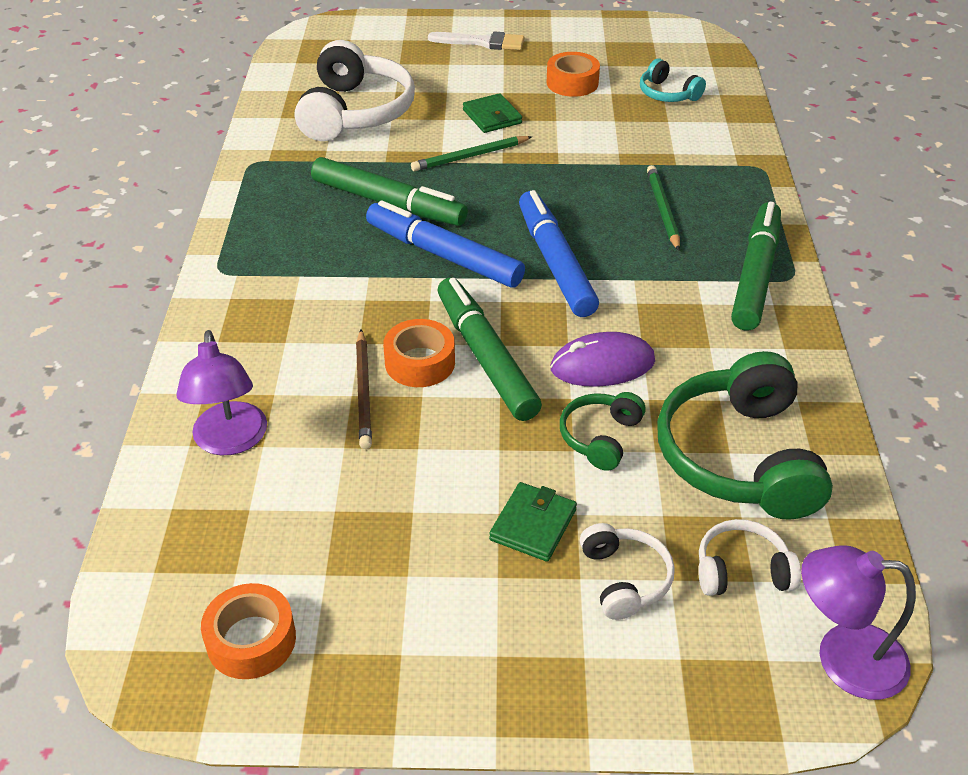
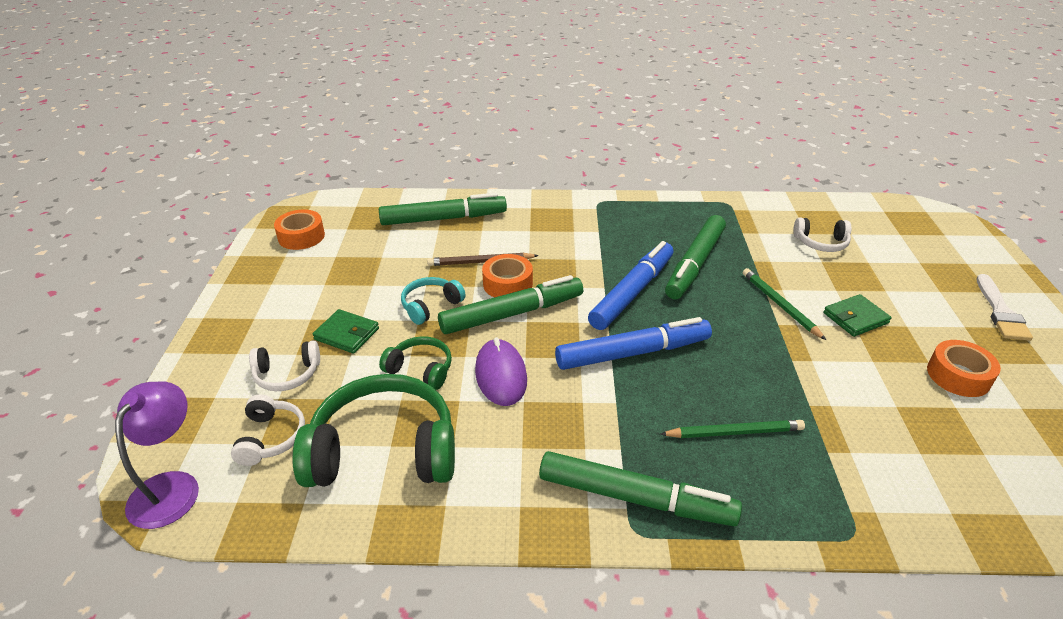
camera: 90 degrees right, 5 degrees down
purple lamp [176,330,267,455] -> green marker [379,193,507,225]
white headphones [295,40,415,141] -> white headphones [793,217,851,252], size x0.50
turquoise headphones [640,59,706,102] -> turquoise headphones moved to [401,277,466,325]

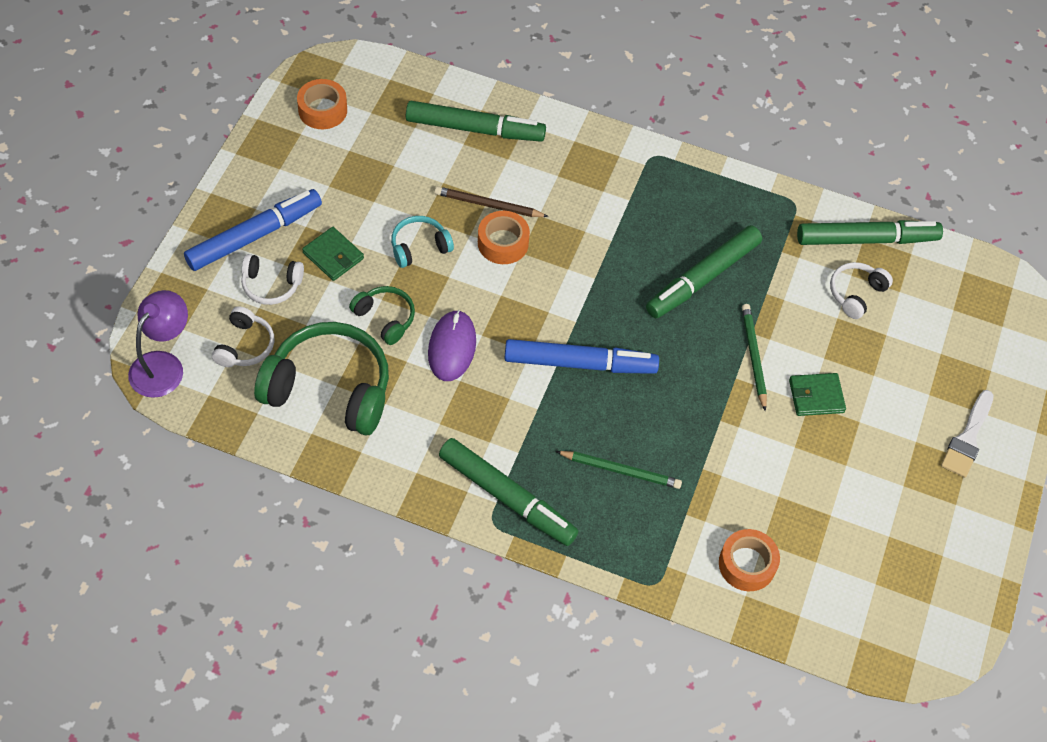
camera: 15 degrees right, 20 degrees up
green marker [438,275,583,334] -> green marker moved to [797,220,943,245]
blue marker [588,241,673,330] -> blue marker moved to [184,189,322,271]
white headphones [793,217,851,252] -> white headphones turned 105 degrees clockwise [830,262,893,319]
orange tape [927,340,1001,397] -> orange tape moved to [719,529,780,591]

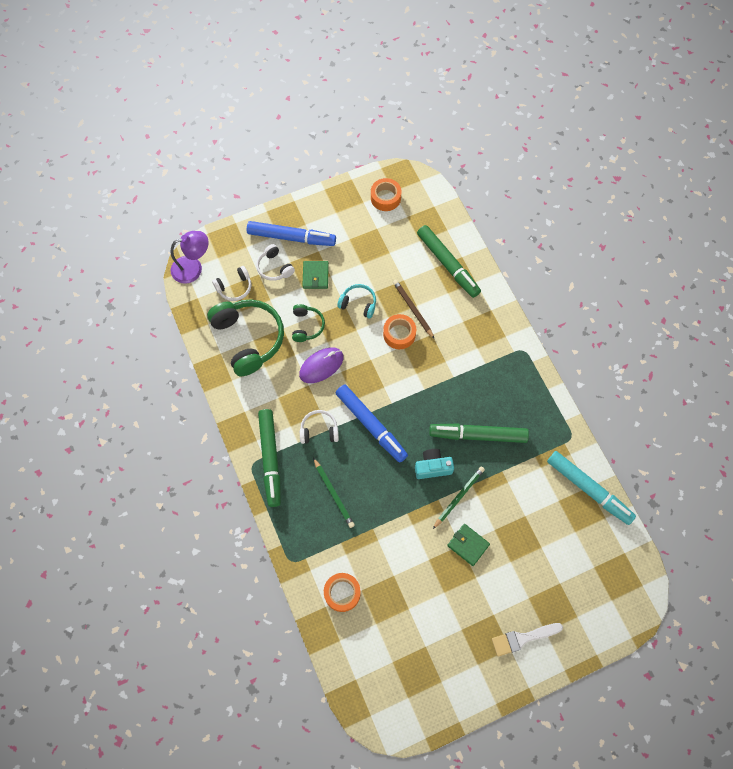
camera: 50 degrees right, 10 degrees up
green marker [797,220,943,245] -> turquoise marker [547,451,636,525]
white headphones [830,262,893,319] -> white headphones moved to [300,410,339,444]
none -> turquoise camera [415,449,454,479]

